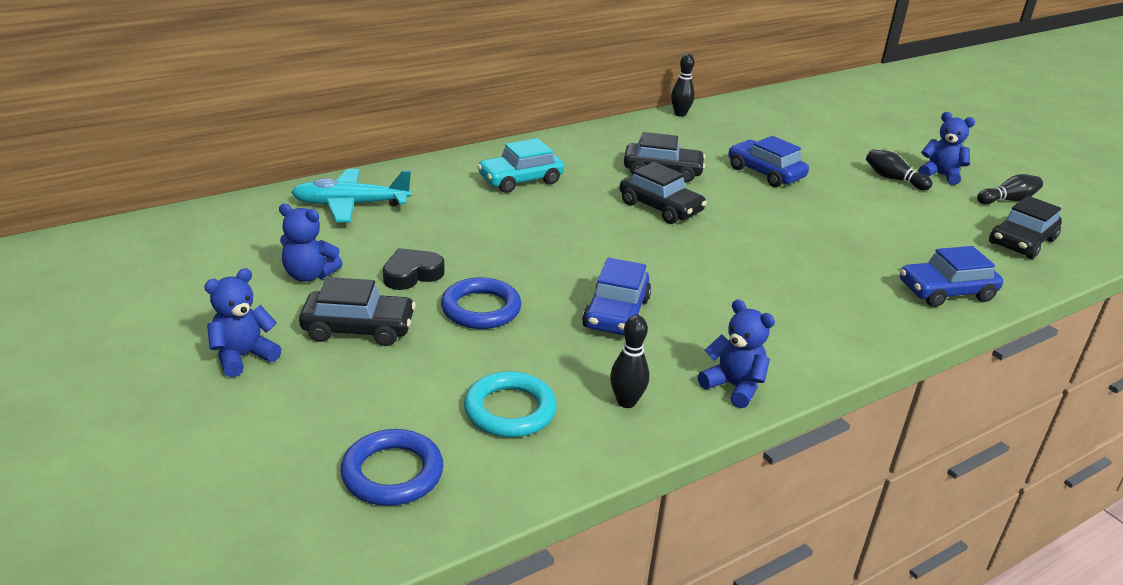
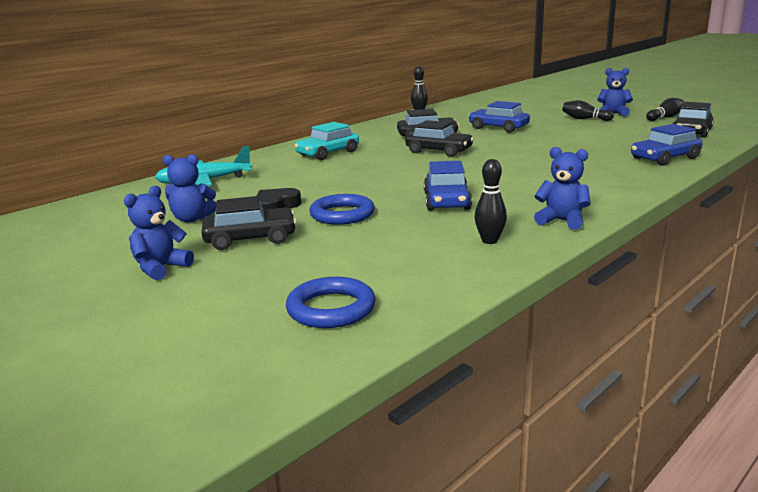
camera: 10 degrees left, 10 degrees down
turquoise ring [464,371,557,437] -> none

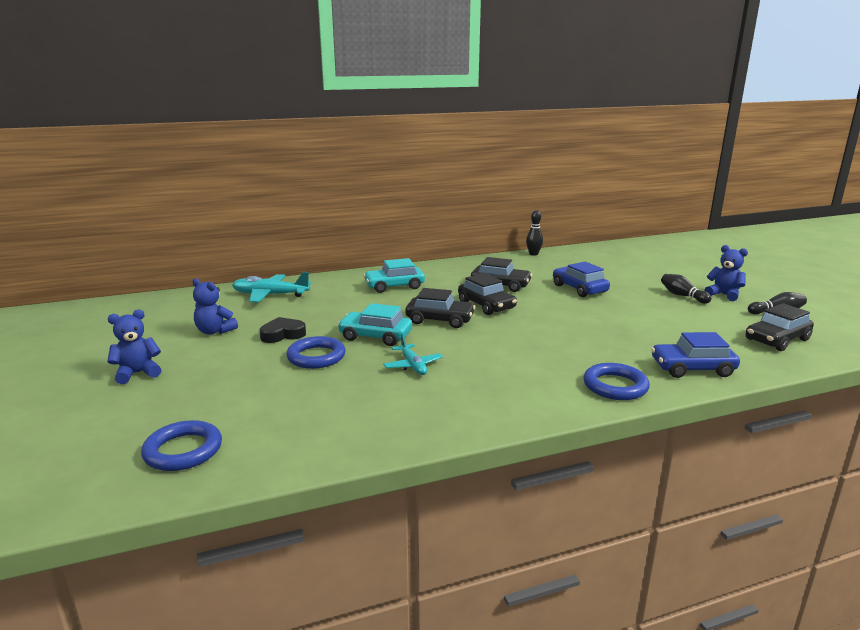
camera: 25 degrees right, 0 degrees up
black car [202,196,297,250] -> black car moved to [405,288,475,328]
blue car [424,161,472,211] -> turquoise plane [383,334,443,375]
black bowling pin [475,159,507,244] -> none
blue teddy bear [534,147,591,230] -> none
none -> turquoise car [337,303,412,346]
none -> blue ring [583,363,650,400]

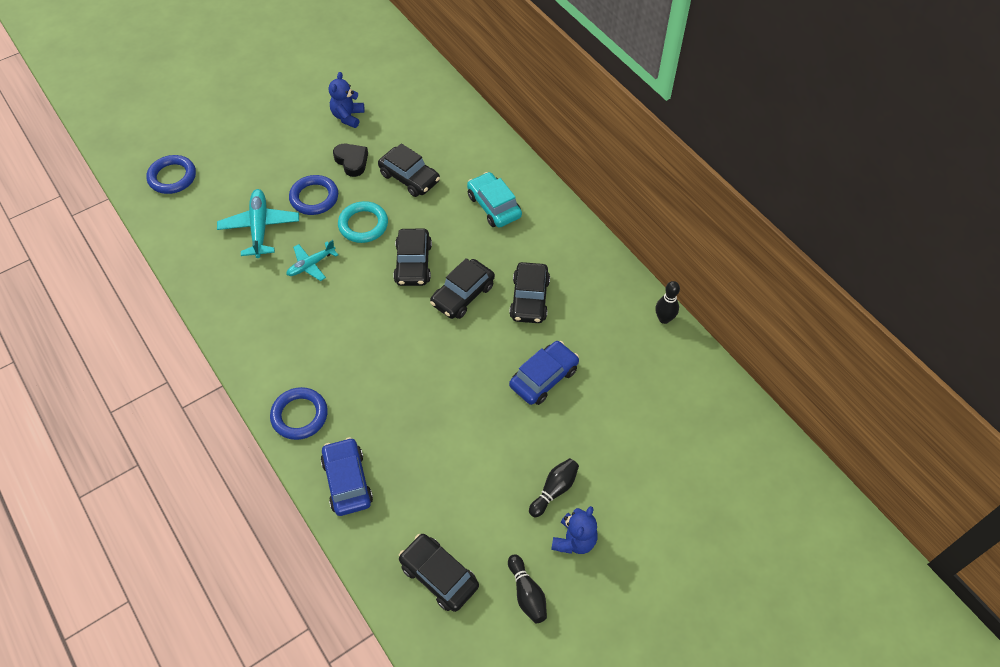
camera: 75 degrees right, 35 degrees up
blue teddy bear [107,310,161,384] -> none
turquoise plane [232,272,311,302] -> turquoise plane moved to [217,189,299,258]
turquoise car [337,303,412,346] -> turquoise ring [338,201,388,243]
none -> black car [378,143,440,197]

